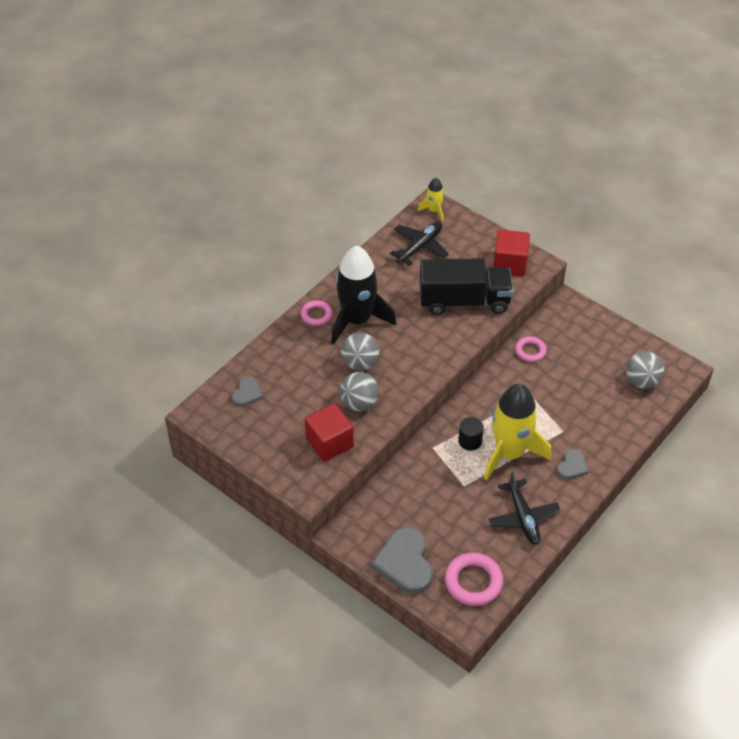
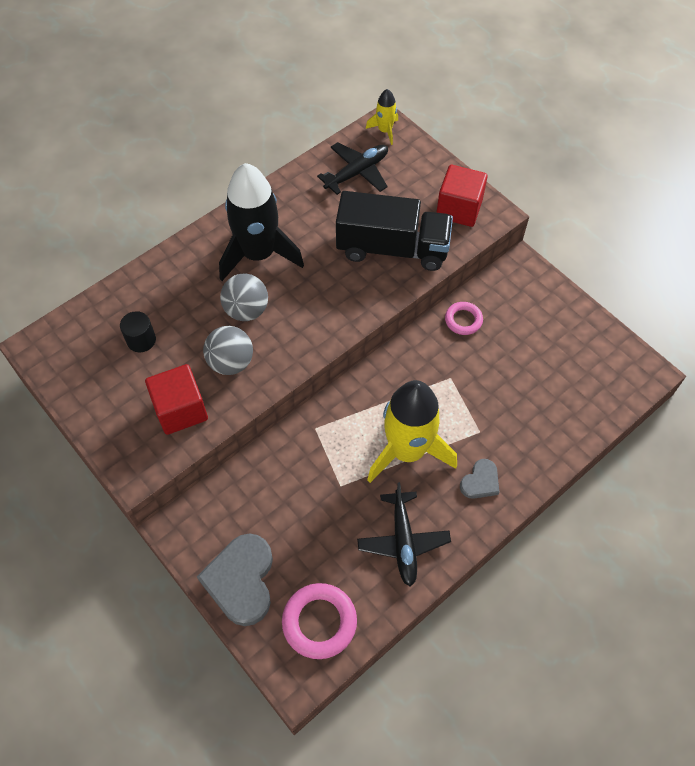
camera: 10 degrees right, 10 degrees up
grey heart [232,376,263,407] -> none
pink ring [301,300,332,326] -> none
black cylinder [458,417,484,451] -> black cylinder moved to [120,311,156,352]
grey ball [626,351,664,389] -> none

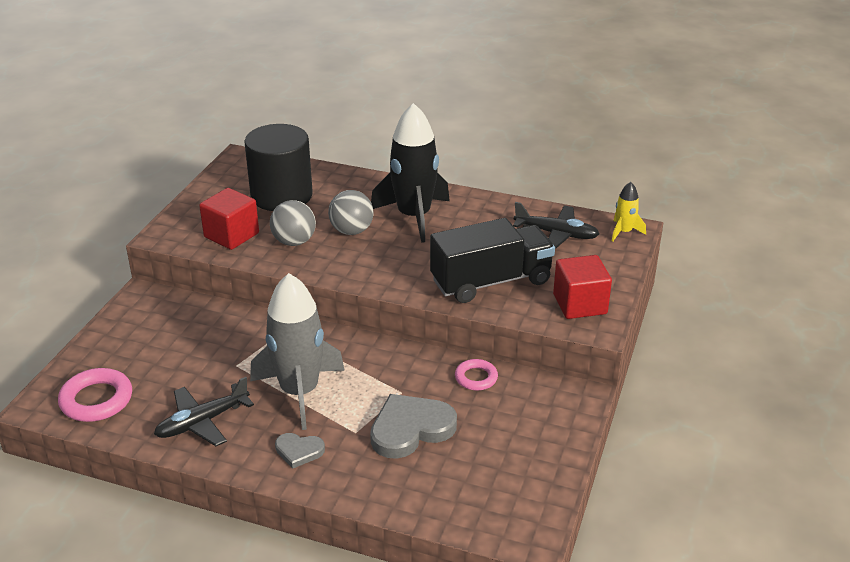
camera: 60 degrees right, 25 degrees down
black cylinder [120,311,156,352] -> black cylinder [244,124,313,211], size x2.36
grey heart [197,533,273,626] -> grey heart moved to [370,394,457,459]
black truck [336,191,453,271] -> black truck turned 90 degrees counterclockwise [430,218,555,303]
yellow rocket [367,380,457,483] -> grey rocket [250,273,345,430]

